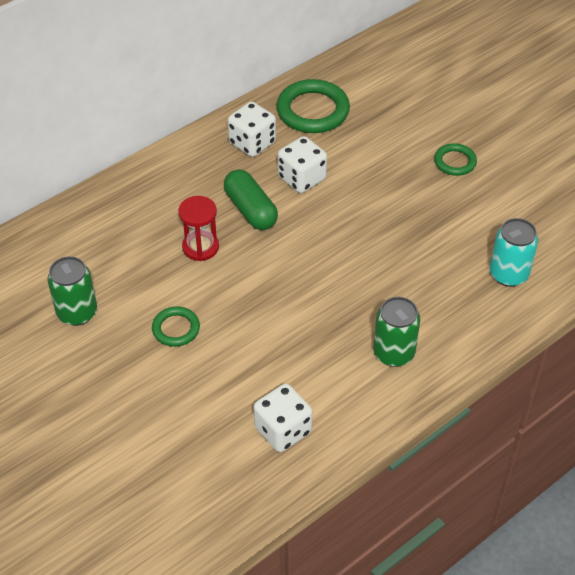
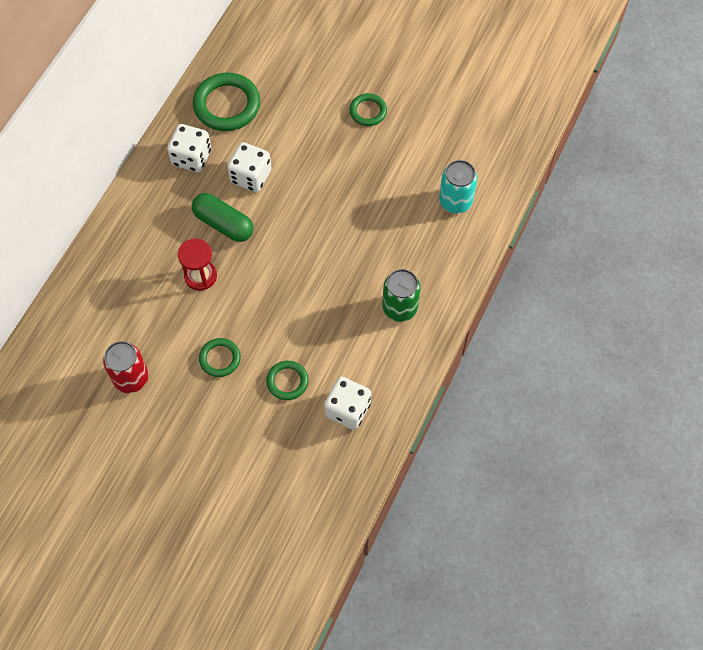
camera: 25 degrees left, 15 degrees up
green can [47,256,97,326] -> red can [103,341,149,393]
none -> green ring [266,361,309,400]

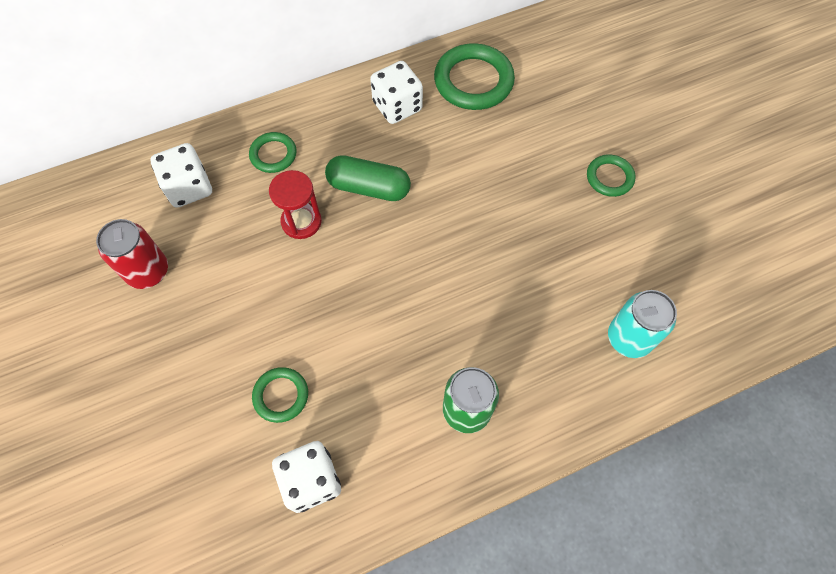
camera: 40 degrees right, 0 degrees up
green capsule [192,193,254,242] -> green capsule turned 60 degrees counterclockwise [325,155,411,201]
green ring [199,338,241,377] -> green ring moved to [249,132,296,173]
white dice [227,142,272,192] -> white dice moved to [150,143,212,208]

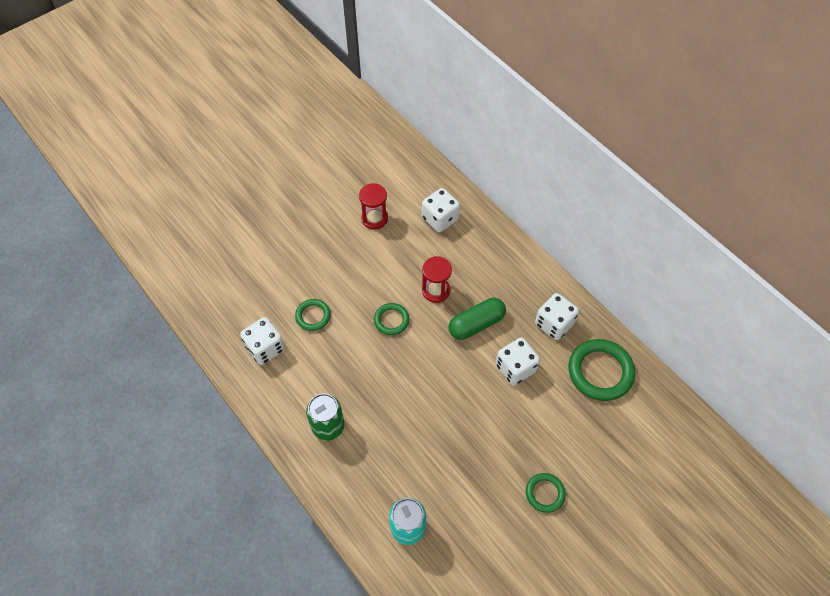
camera: 75 degrees right, 5 degrees down
red can [96,219,168,289] -> red hourglass [359,183,388,230]
green ring [249,132,296,173] -> green ring moved to [374,303,409,335]
green capsule [325,155,411,201] -> green capsule turned 60 degrees clockwise [449,298,506,340]
none -> white dice [496,337,540,385]

